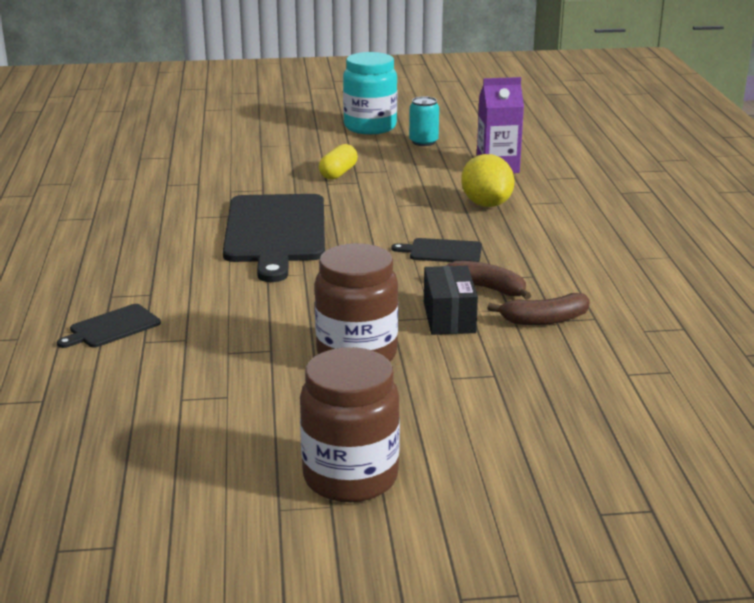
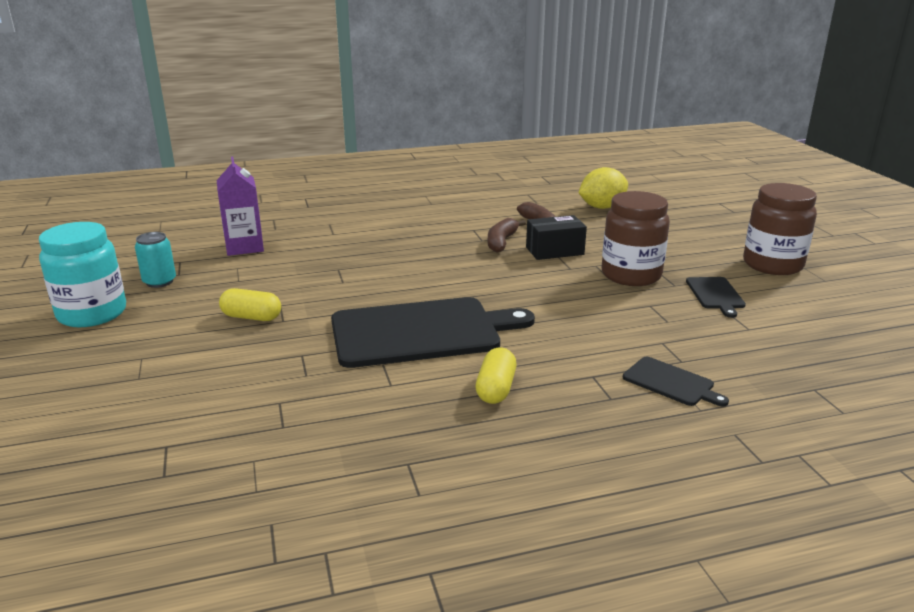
camera: 100 degrees left, 0 degrees up
black cutting board [391,238,482,262] -> black cutting board moved to [686,277,746,318]
yellow lemon [461,154,514,207] -> yellow lemon moved to [579,167,628,209]
none -> yellow capsule [476,347,516,404]

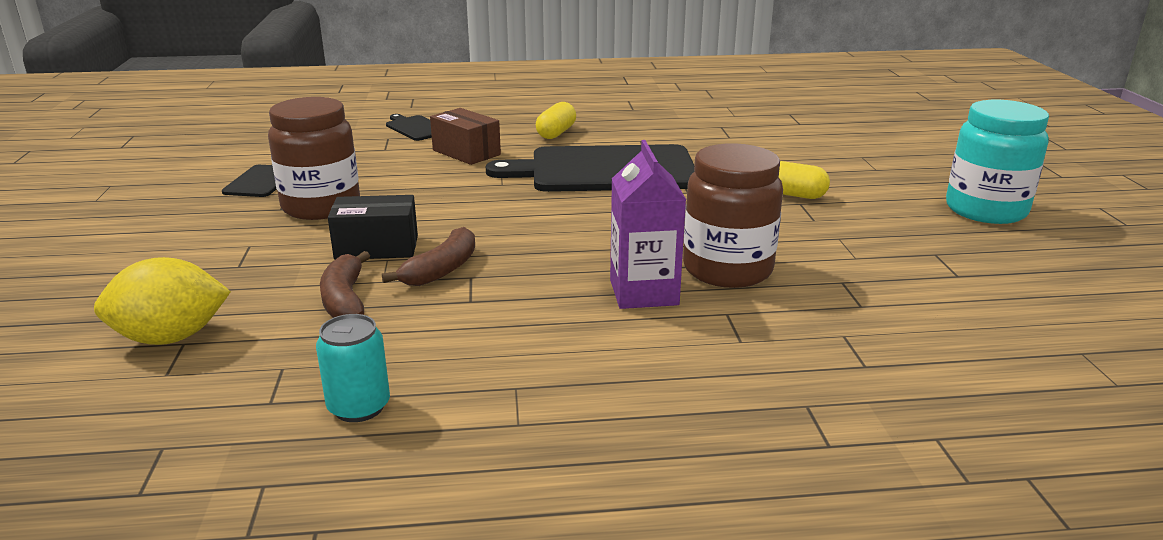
camera: 170 degrees left, 0 degrees up
turquoise can [135,232,176,288] -> turquoise can moved to [316,314,390,422]
purple carton [217,157,264,256] -> purple carton moved to [610,140,686,309]
brown jar [743,183,817,275] -> brown jar moved to [683,143,783,288]
none -> brown box [430,108,501,165]

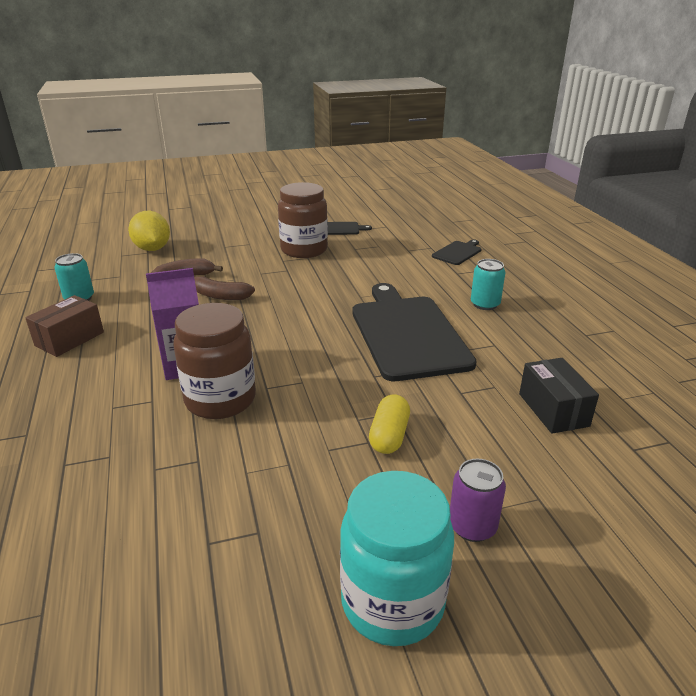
camera: 80 degrees right, 5 degrees up
black box [328,195,418,260] -> black box moved to [519,358,599,434]
brown box [430,108,501,165] -> brown box moved to [25,295,104,357]
yellow capsule [536,102,576,139] -> turquoise can [471,259,505,310]
none -> purple can [450,459,506,542]

